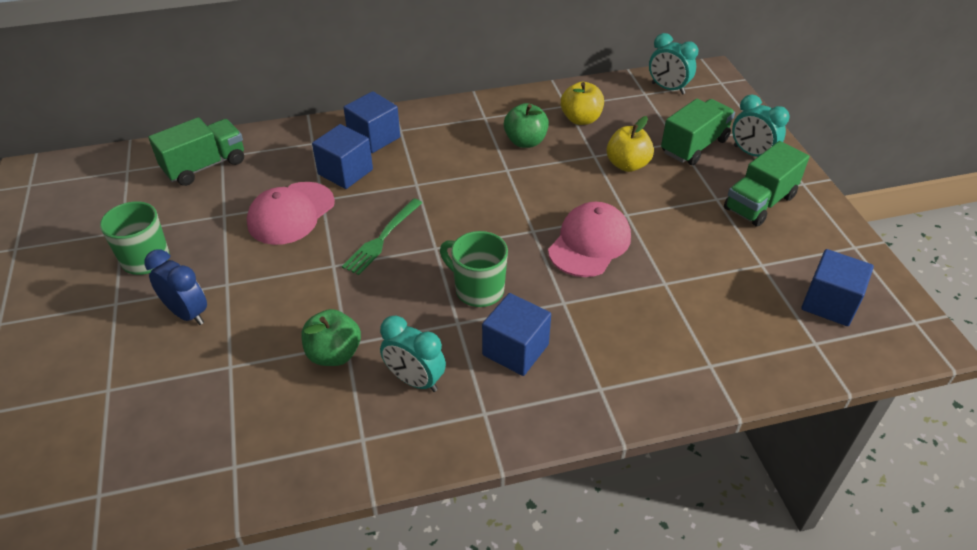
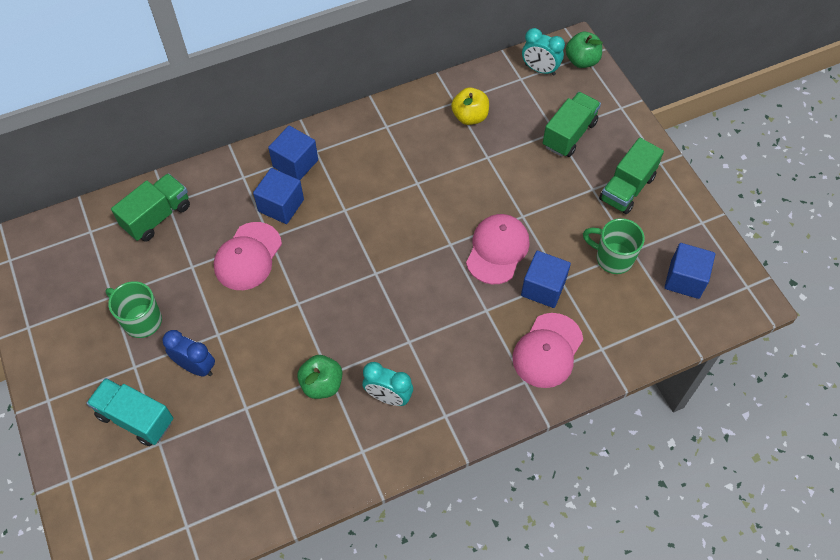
camera: 10 degrees left, 15 degrees up
green fork [342,198,422,275] -> none
green mug [440,231,508,307] -> green mug moved to [583,218,645,274]
blue cube [482,293,551,376] -> blue cube moved to [521,251,571,308]
green apple [504,103,549,148] -> green apple moved to [566,32,602,68]
yellow apple [607,116,654,172] -> none
turquoise clock [732,94,790,157] -> none
none -> turquoise truck [87,378,173,446]
none -> pink cap [512,313,583,388]

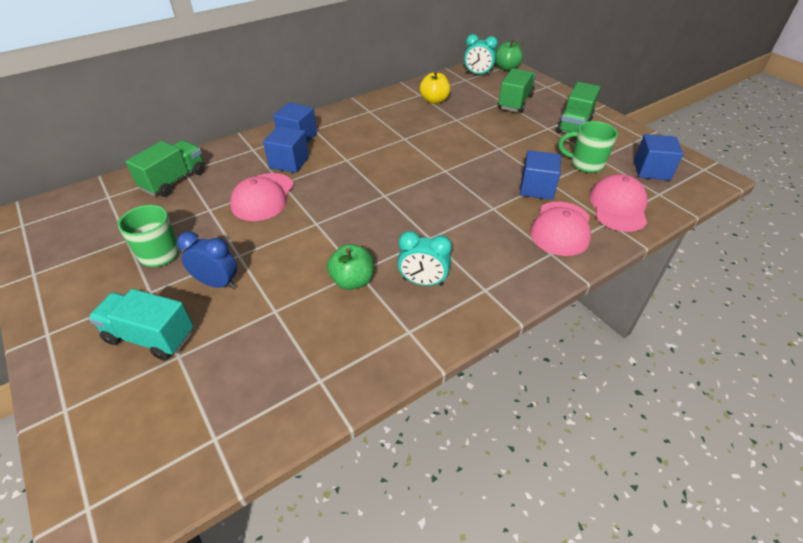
camera: 10 degrees left, 15 degrees down
pink cap [466,214,530,284] -> pink cap moved to [589,174,647,232]

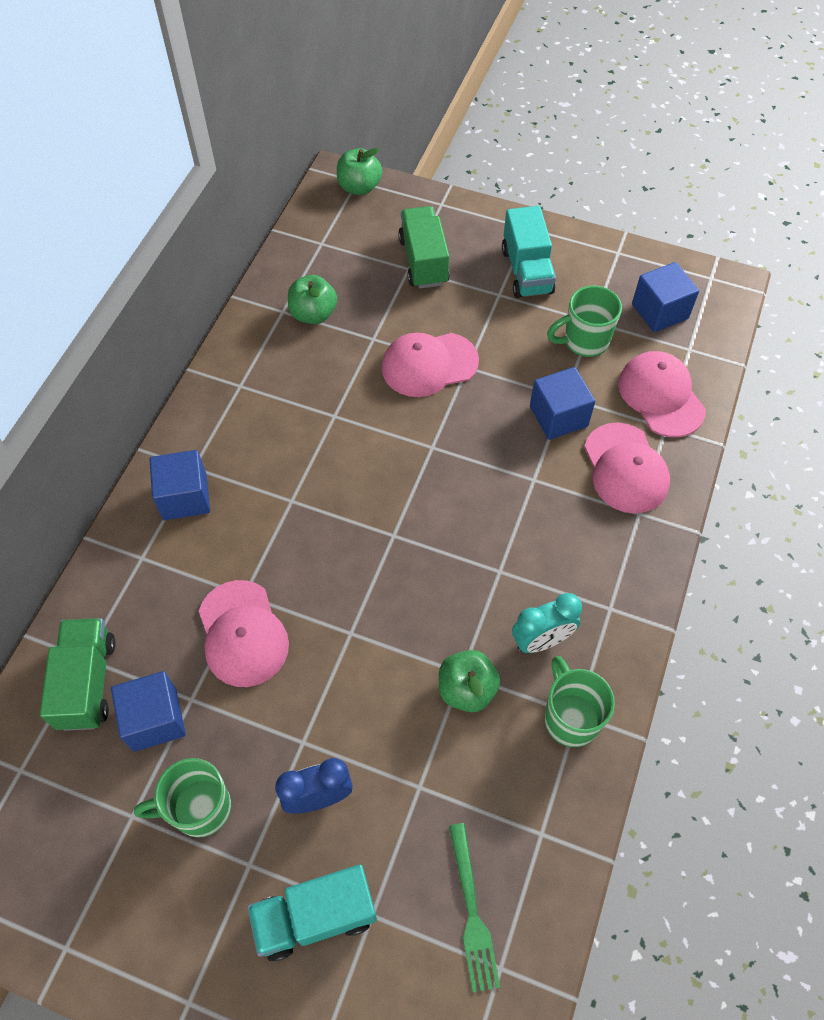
camera: 35 degrees left, 15 degrees up
blue cube [263,126,309,173] -> blue cube moved to [111,671,186,752]
yellow apple [420,71,450,104] -> green apple [288,275,337,324]
turquoise clock [464,34,498,76] -> none
green truck [557,82,600,133] -> turquoise truck [502,206,556,298]
none -> pink cap [382,333,479,397]
none -> green fork [449,823,500,992]
none -> green mug [544,656,615,747]

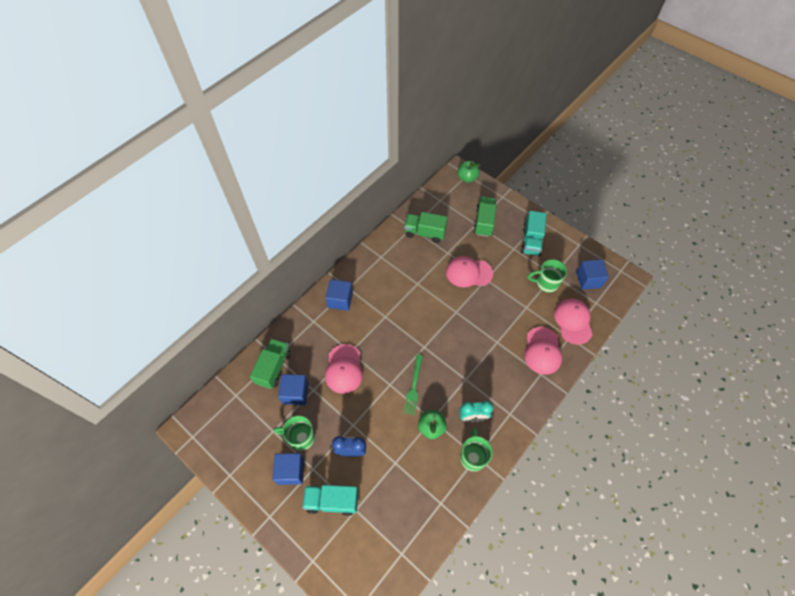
camera: 20 degrees right, 0 degrees up
green apple [288,275,337,324] -> green truck [404,212,448,243]
green fork [449,823,500,992] -> green fork moved to [404,355,423,415]
blue cube [530,367,595,440] -> blue cube moved to [273,453,304,485]

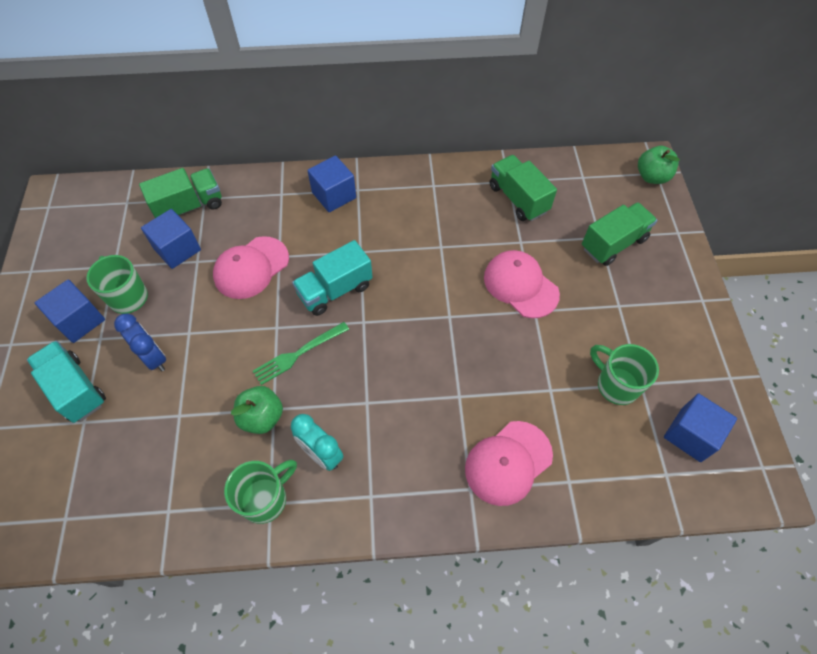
camera: 45 degrees right, 0 degrees up
turquoise truck [521,211,546,256] -> turquoise truck moved to [292,240,373,316]
pink cap [554,299,593,345] -> none

